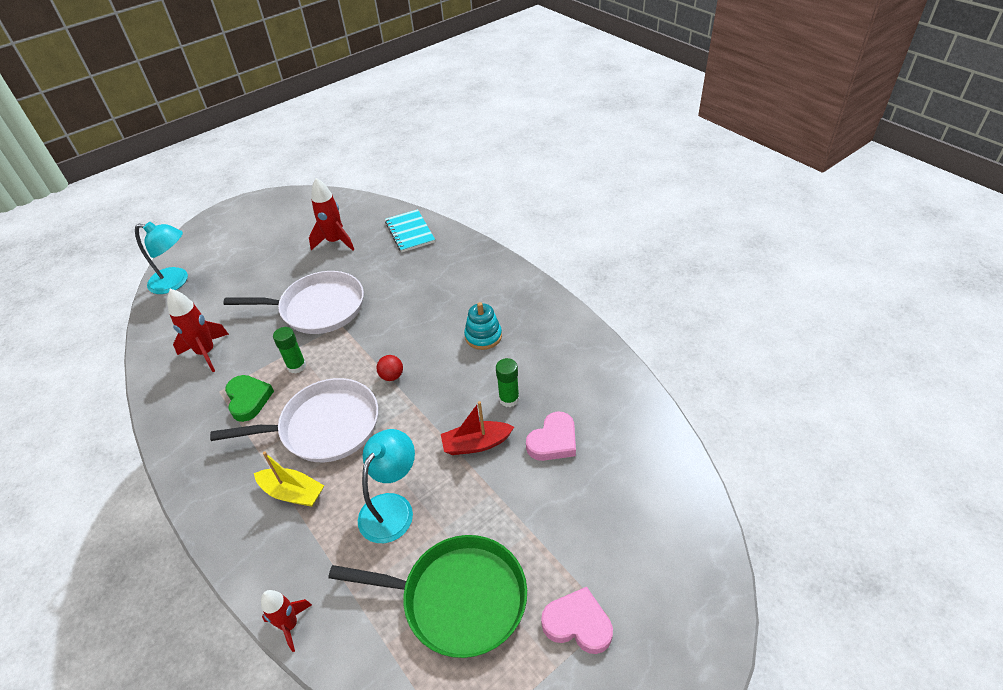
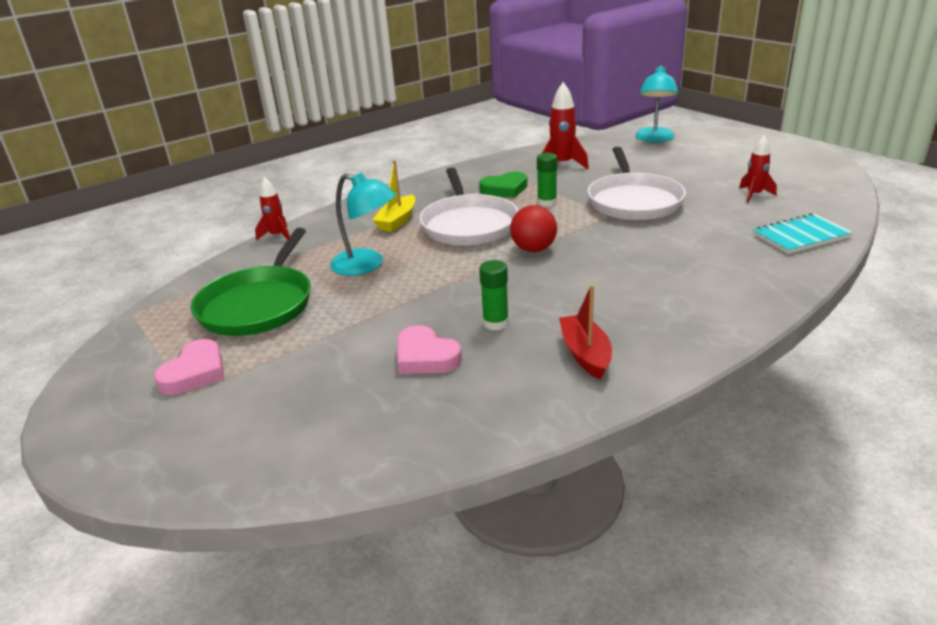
camera: 90 degrees right, 15 degrees down
red rocket [309,178,355,251] -> red rocket [739,136,777,203], size x0.66
red ball [376,355,403,381] -> red ball [510,205,557,252], size x1.57
red boat [441,401,514,455] -> red boat moved to [559,285,612,380]
turquoise stacking toy [464,302,502,350] -> none

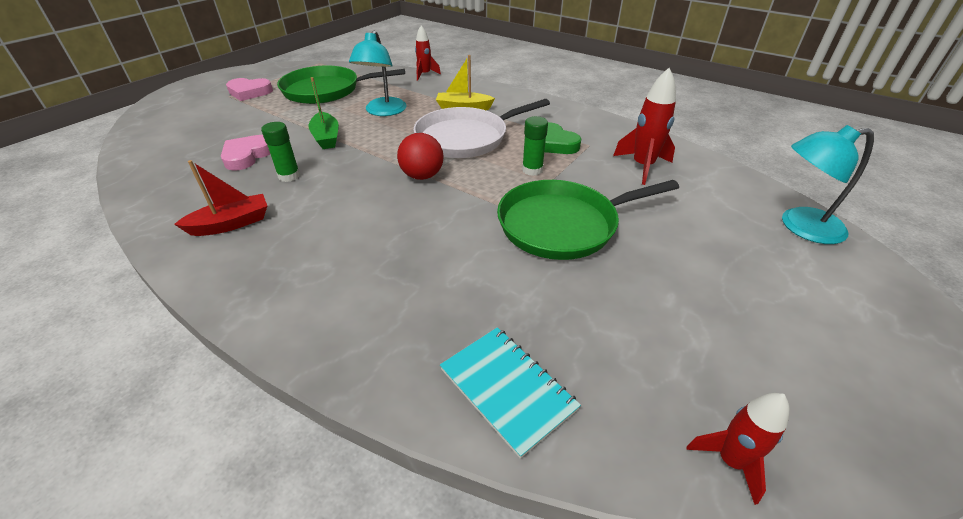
camera: 70 degrees right, 10 degrees up
white pan [587,147,686,220] -> green pan [497,180,679,260]
red rocket [739,136,777,203] -> red rocket moved to [687,393,789,505]
none -> green boat [308,77,339,149]

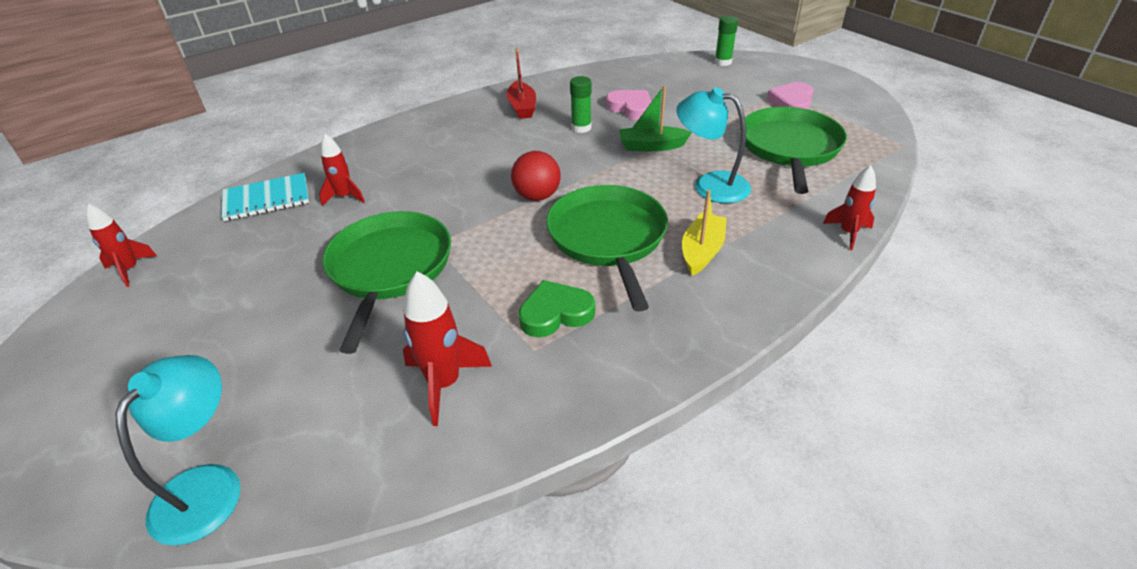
camera: 110 degrees right, 0 degrees up
white pan [414,99,550,158] -> green pan [546,185,668,312]
green glue stick [522,116,548,176] -> green glue stick moved to [715,16,738,66]
none -> red rocket [319,134,365,206]

